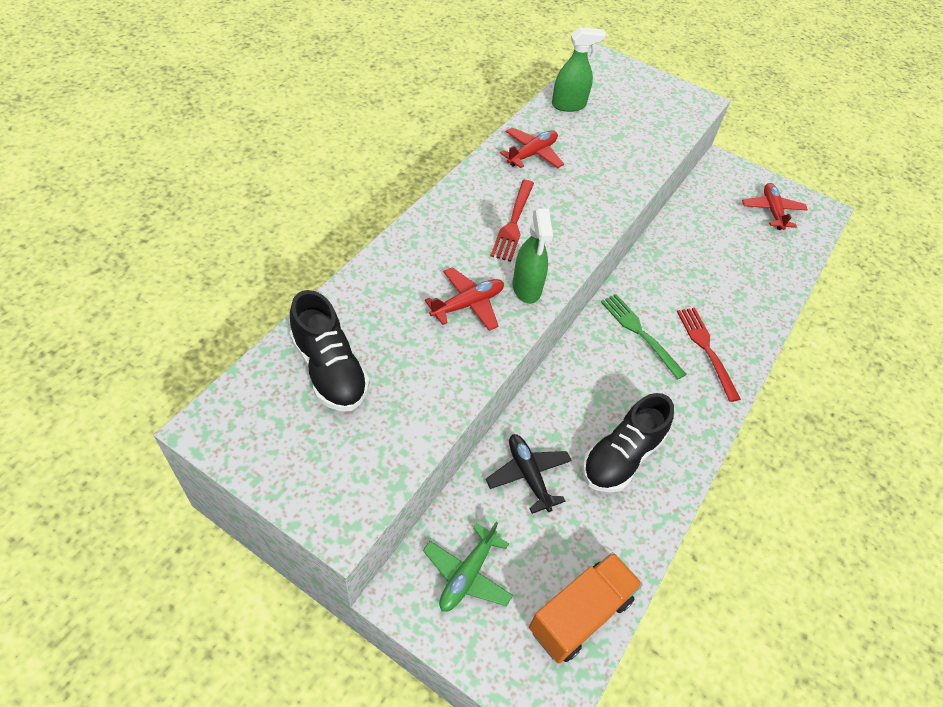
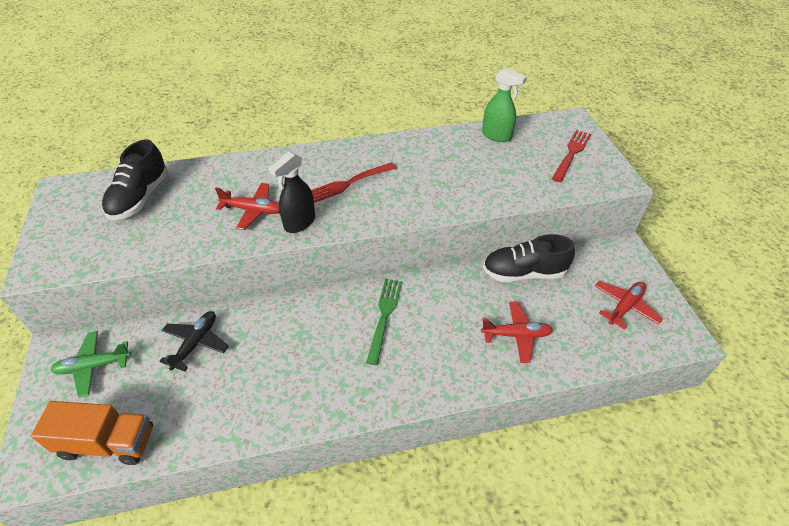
camera: 50 degrees right, 5 degrees down
red plane [500,128,564,168] -> red plane moved to [481,302,553,363]
green spray bottle [512,209,553,304] -> black spray bottle [269,152,315,233]
black shoe [582,393,674,493] -> black shoe moved to [483,234,575,282]
red fork [677,308,741,402] -> red fork moved to [552,130,591,182]

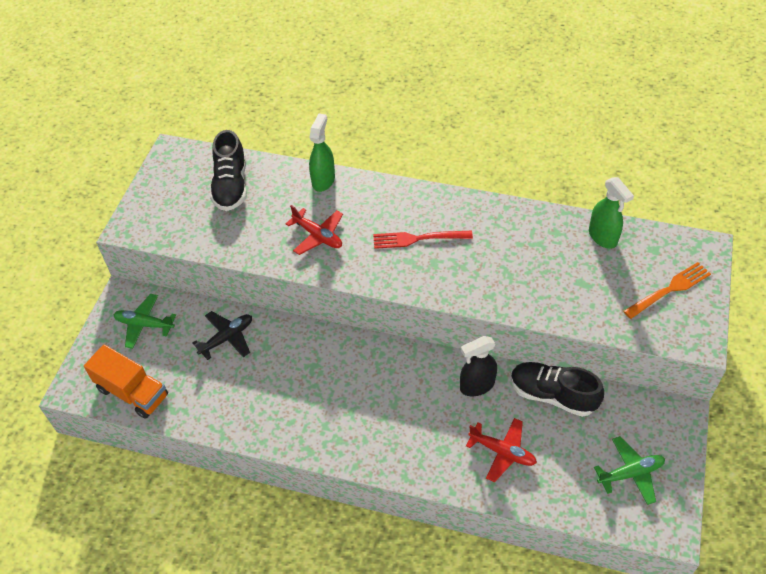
camera: 30 degrees right, 5 degrees up
black shoe [102,140,168,220] -> black shoe turned 45 degrees counterclockwise [210,130,247,211]
black spray bottle [269,152,315,233] -> black spray bottle moved to [460,336,497,396]
green fork [366,279,402,365] -> none
red fork [552,130,591,182] -> orange fork [623,262,711,319]
red plane [595,281,663,330] -> green plane [594,436,665,505]
none -> green spray bottle [309,114,335,192]

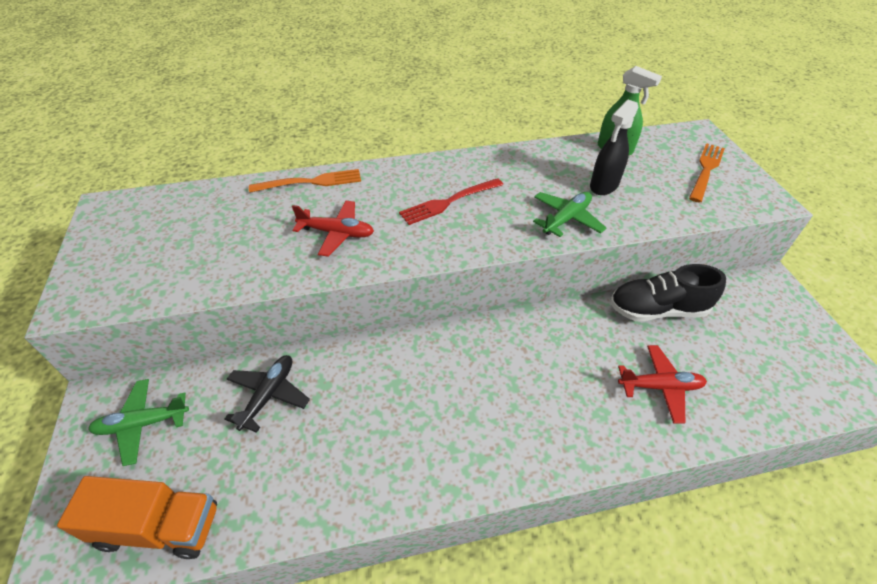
camera: 30 degrees left, 5 degrees down
black shoe [210,130,247,211] -> none
green spray bottle [309,114,335,192] -> orange fork [249,169,361,193]
black spray bottle [460,336,497,396] -> black spray bottle moved to [590,100,638,195]
green plane [594,436,665,505] -> green plane moved to [533,192,606,237]

